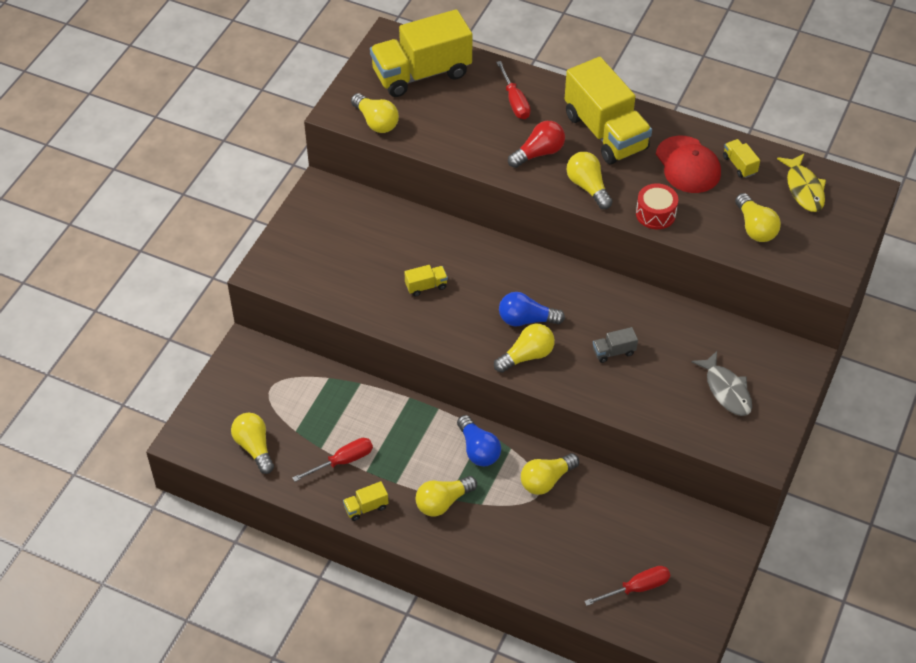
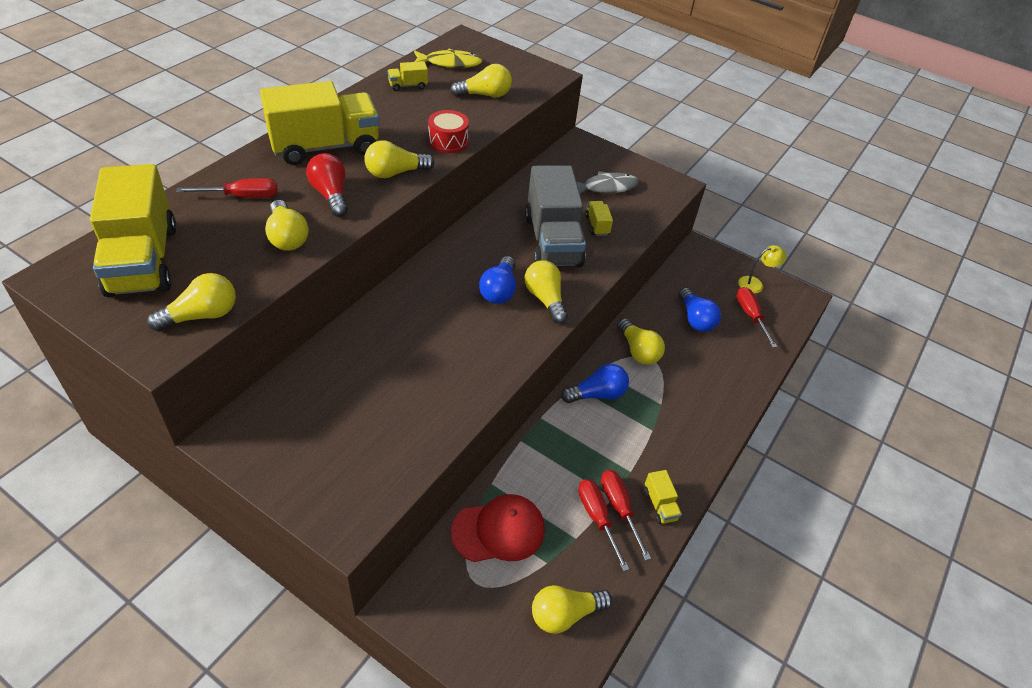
camera: 85 degrees left, 5 degrees down
yellow truck [404,265,448,297] -> yellow truck moved to [585,201,613,236]
yellow light bulb [415,476,477,517] -> yellow light bulb moved to [265,200,309,251]
grey truck [593,327,638,363] -> grey truck [525,165,586,267], size x2.48
red cap [656,136,721,193] -> red cap moved to [451,494,545,562]
none -> red screwdriver [601,470,651,561]
none -> blue light bulb [678,288,721,332]
none -> yellow lamp [738,245,787,293]

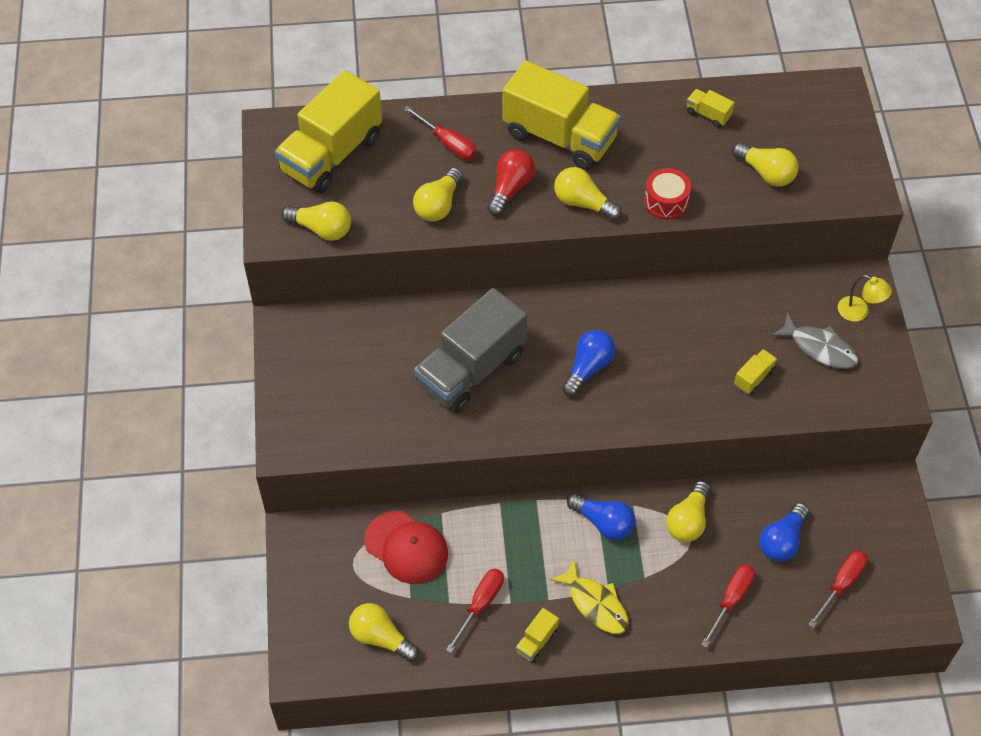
camera: 55 degrees right, 10 degrees up
yellow fish [414,49,483,68] -> yellow fish moved to [550,560,628,634]
blue light bulb [479,256,516,304] -> blue light bulb turned 150 degrees clockwise [562,330,615,396]
grey truck [525,165,586,267] -> grey truck moved to [414,288,527,413]
yellow light bulb [525,260,568,324] -> none
red screwdriver [601,470,651,561] -> red screwdriver moved to [701,564,755,648]
yellow lamp [738,245,787,293] -> yellow lamp moved to [838,275,892,322]

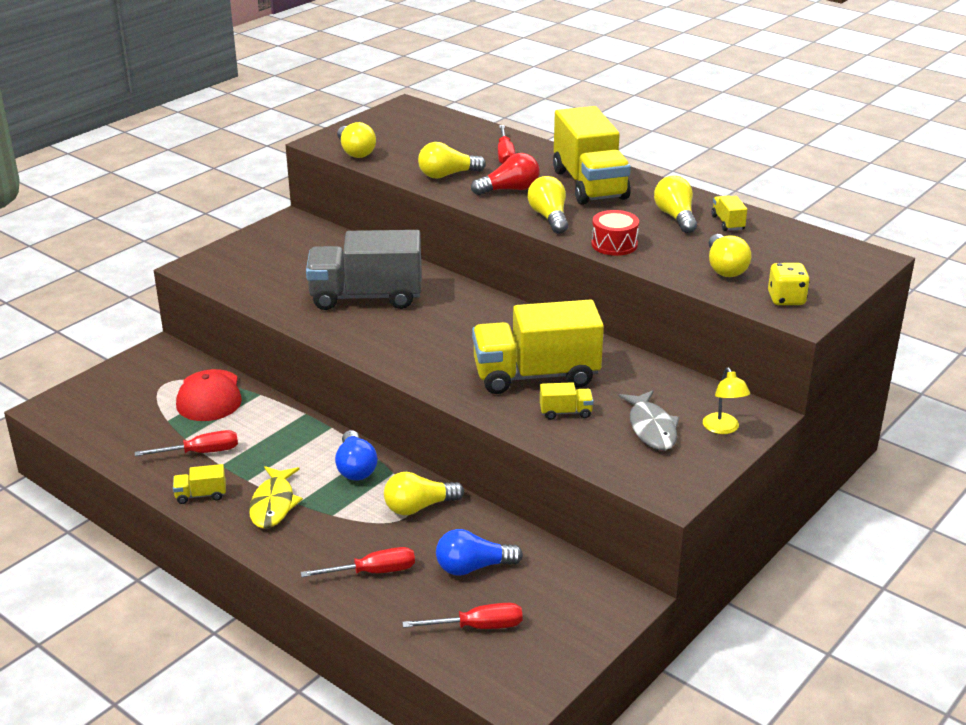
camera: 45 degrees right, 25 degrees down
yellow truck [275,70,382,193] -> yellow truck moved to [472,300,604,394]
yellow light bulb [349,603,419,662] -> yellow light bulb moved to [654,176,697,233]
blue light bulb [562,330,615,396] -> none
none -> yellow dice [768,263,810,305]

